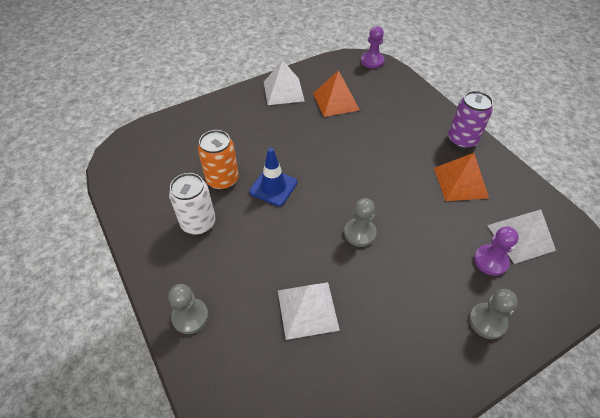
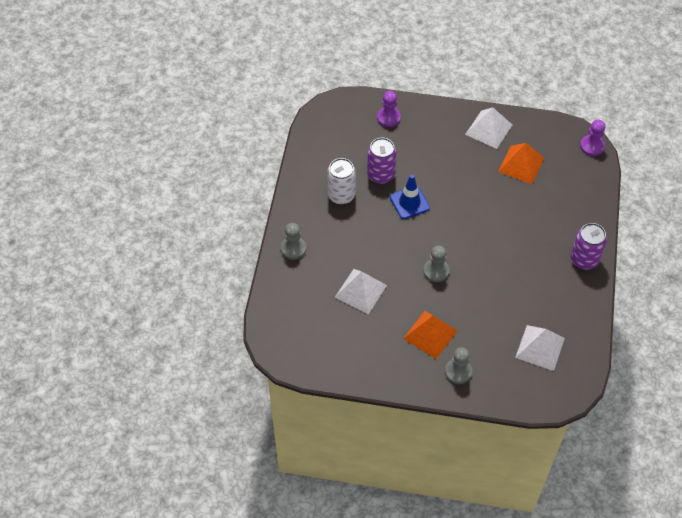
camera: 40 degrees right, 5 degrees up
orange can [198,130,239,190] -> purple can [367,138,396,184]
orange pyramid [434,153,489,201] -> orange pyramid moved to [403,311,458,359]
purple pawn [474,227,519,276] -> purple pawn moved to [377,91,401,127]

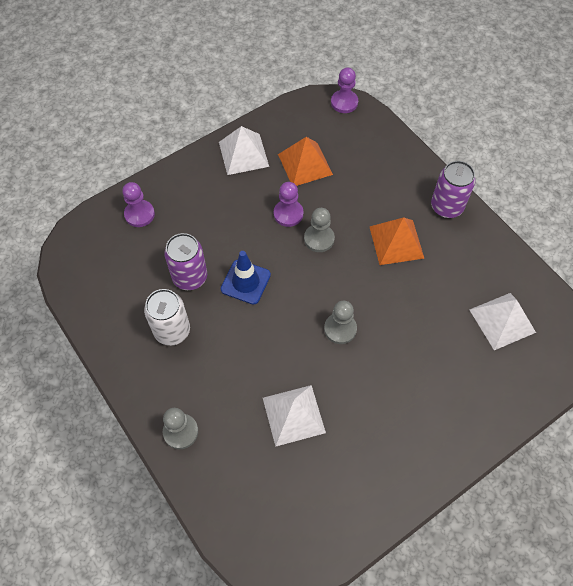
camera: 45 degrees left, 5 degrees up
orange pyramid [403,311,458,359] -> orange pyramid moved to [370,217,425,265]
grey pawn [445,347,472,384] -> grey pawn moved to [304,208,335,252]
none -> purple pawn [274,182,303,227]

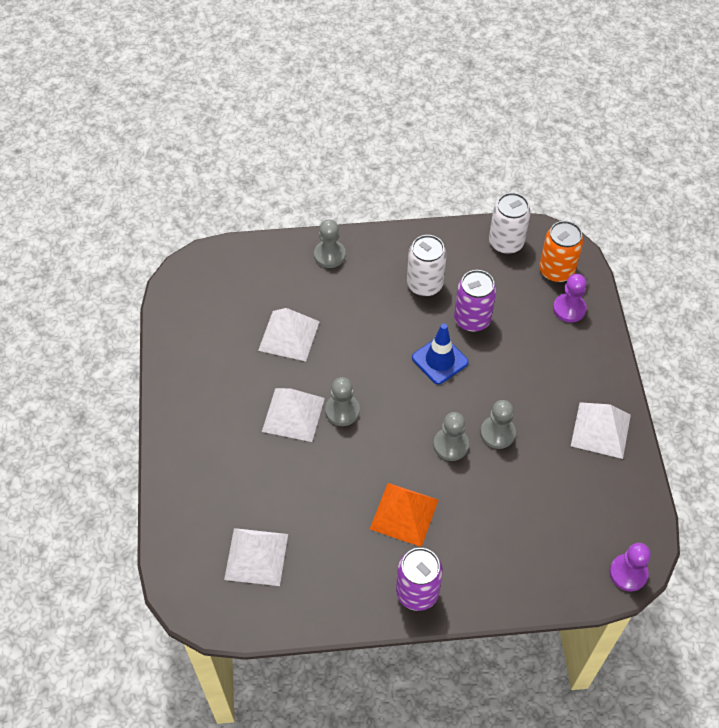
camera: 120 degrees right, 5 degrees down
purple pawn [274,182,303,227] -> grey pawn [480,400,516,449]
orange pyramid [278,137,333,186] -> none
none -> white pyramid [262,388,325,442]
none -> white can [489,193,531,254]
none -> orange can [539,221,584,283]

